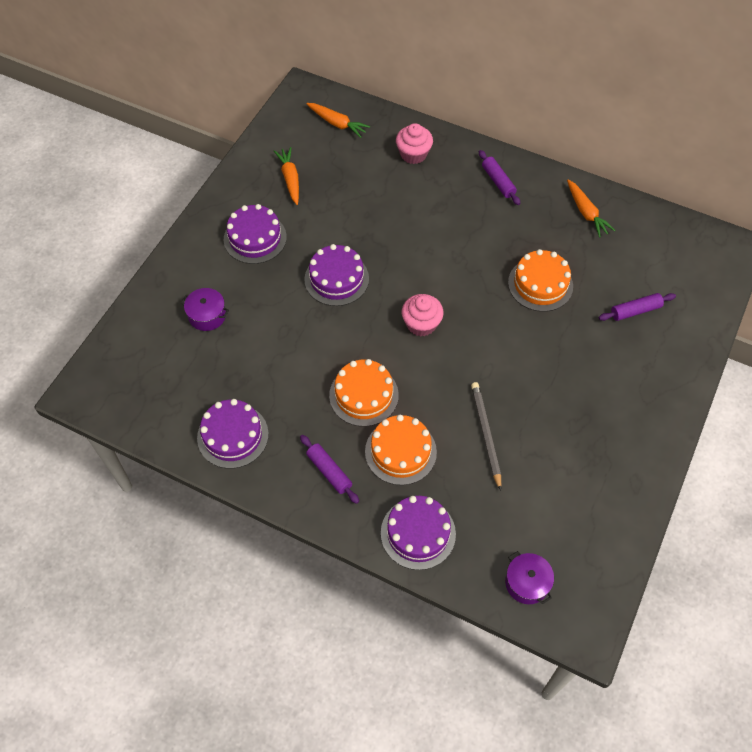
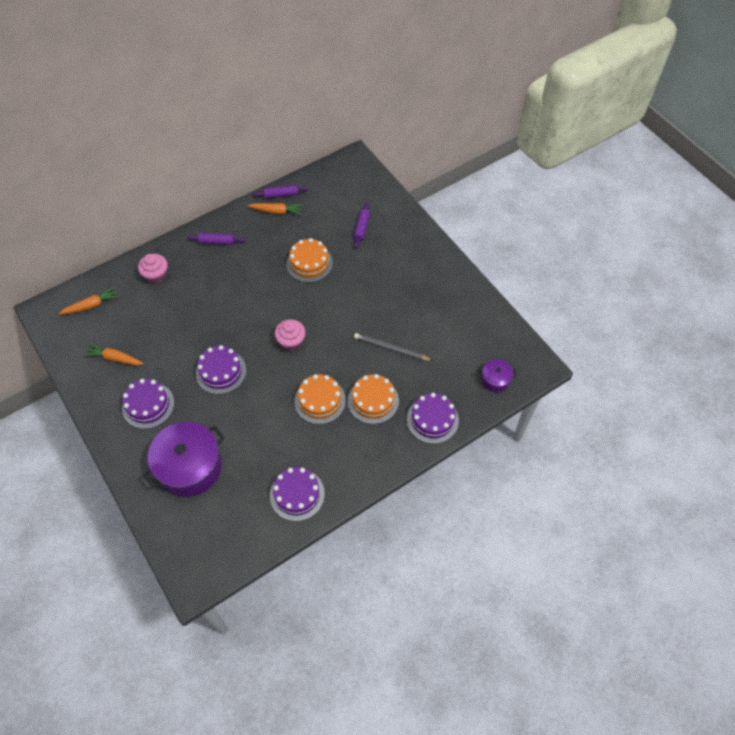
camera: 60 degrees left, 0 degrees up
purple pot [181,288,229,331] -> purple pot [143,422,224,497], size x2.10
purple rolling pin [300,435,359,504] -> purple rolling pin moved to [253,185,309,199]

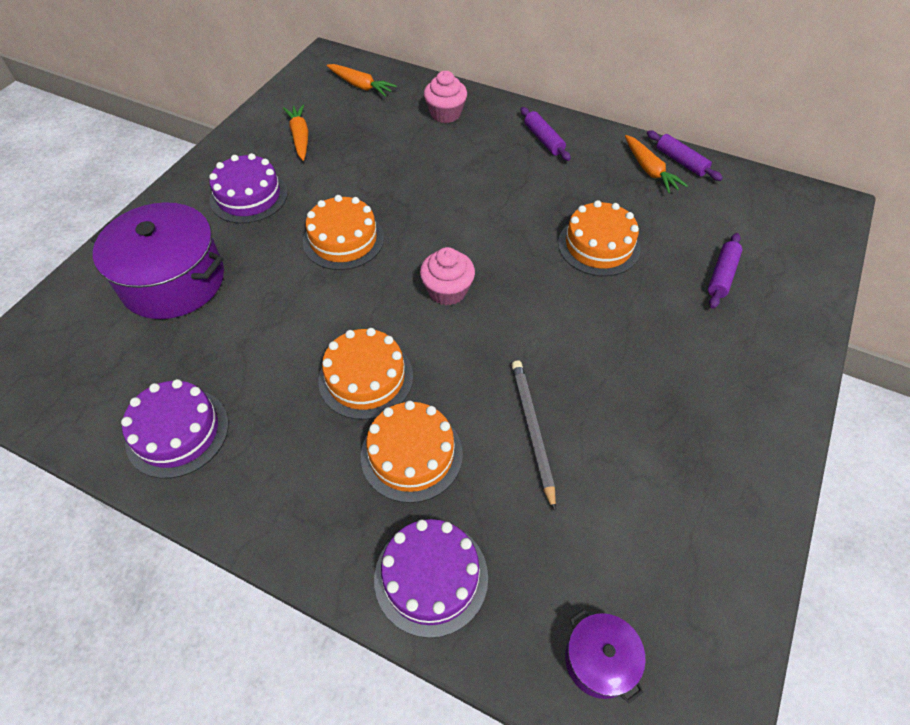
camera: 60 degrees right, 5 degrees down
purple cake [196,345,246,394] -> orange cake [303,195,384,270]
purple rolling pin [354,203,370,248] -> purple rolling pin turned 45 degrees counterclockwise [708,233,742,309]

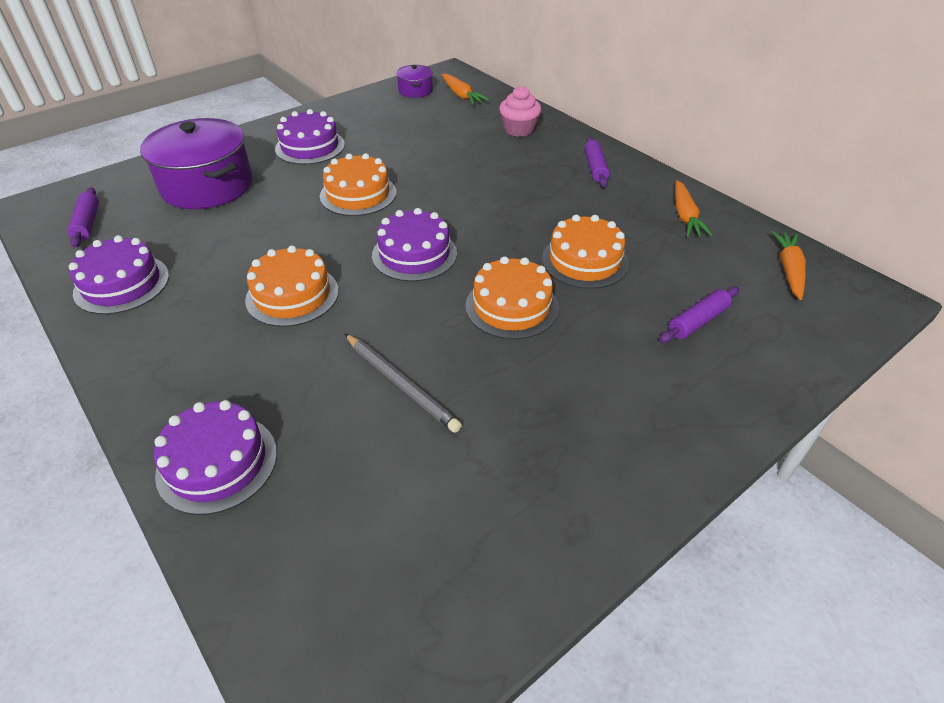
camera: 25 degrees right, 10 degrees down
orange carrot [283,104,308,161] -> orange carrot moved to [771,231,806,300]
orange cake [361,401,463,503] -> orange cake moved to [466,256,559,339]
pink cupcake [420,247,475,305] -> purple cake [372,208,457,282]
grey pencil [512,361,556,511] -> grey pencil turned 120 degrees clockwise [345,334,462,433]
purple pot [565,609,646,703] -> purple pot moved to [396,65,433,98]
purple rolling pin [647,130,723,181] -> purple rolling pin moved to [67,187,99,248]

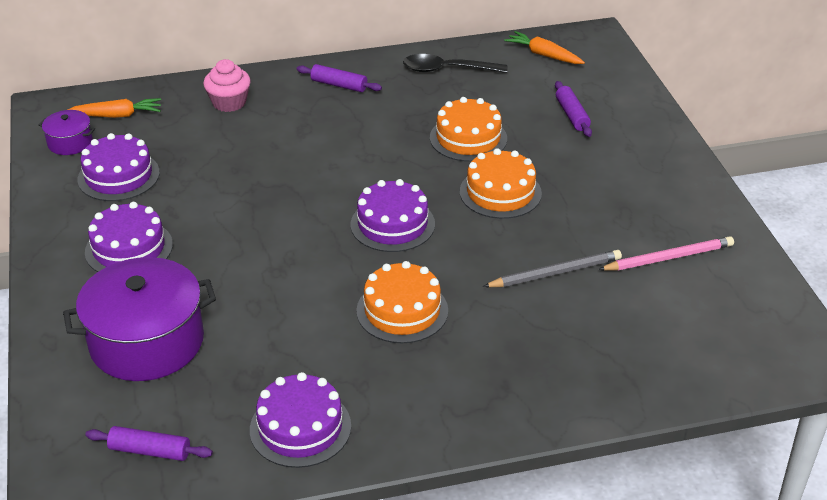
camera: 65 degrees left, 5 degrees down
purple cake [154,400,277,515] -> purple cake moved to [78,133,160,201]
orange cake [320,153,396,216] -> none
orange carrot [675,180,713,237] -> black spoon [403,54,507,73]
none -> pink pencil [598,236,734,271]

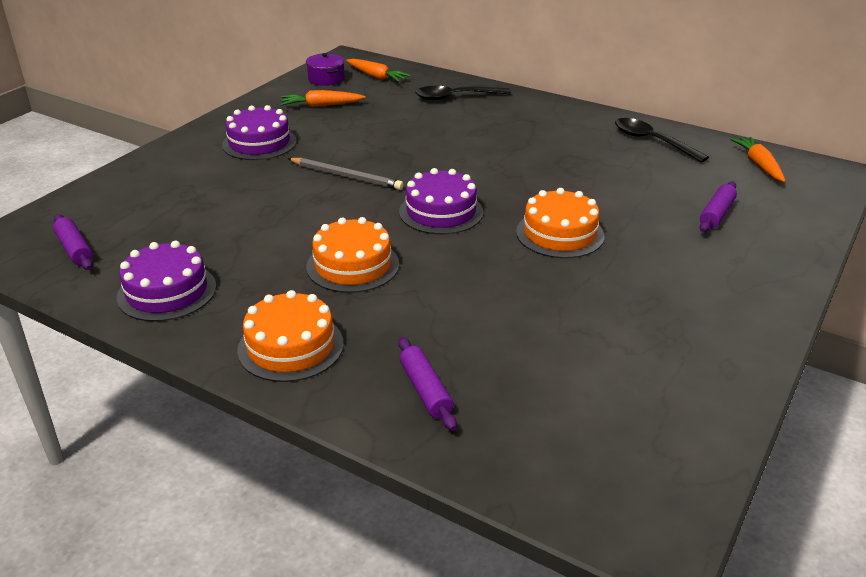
camera: 45 degrees right, 5 degrees down
purple pot [63,257,216,381] -> none
purple cake [78,133,160,201] -> orange carrot [281,90,365,107]
pink cupcake [203,59,251,112] -> black spoon [415,86,511,100]
purple rolling pin [297,64,382,92] -> purple rolling pin moved to [398,337,457,431]
orange cake [430,97,507,162] -> orange cake moved to [237,290,344,382]
grey pencil [483,250,622,287] -> grey pencil moved to [287,158,404,190]
pink pencil [598,236,734,271] -> none

